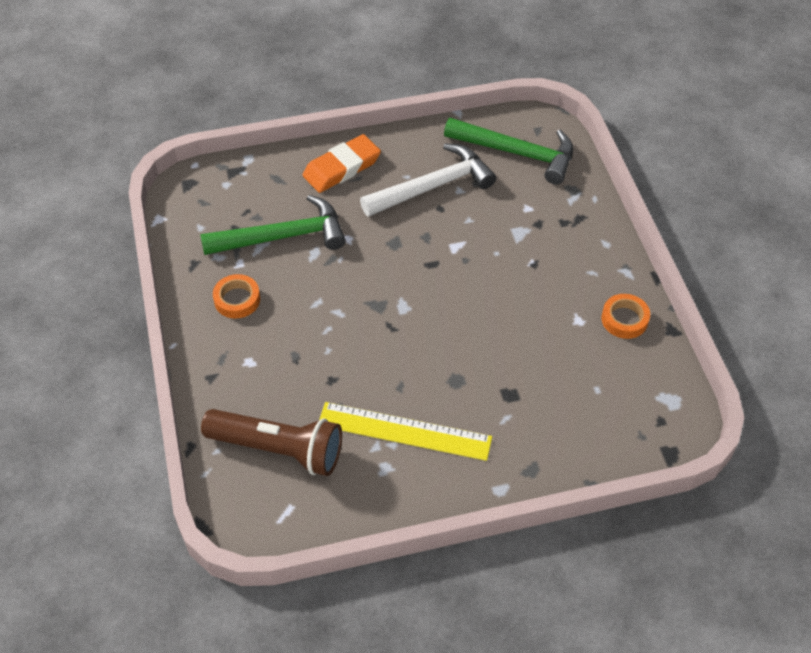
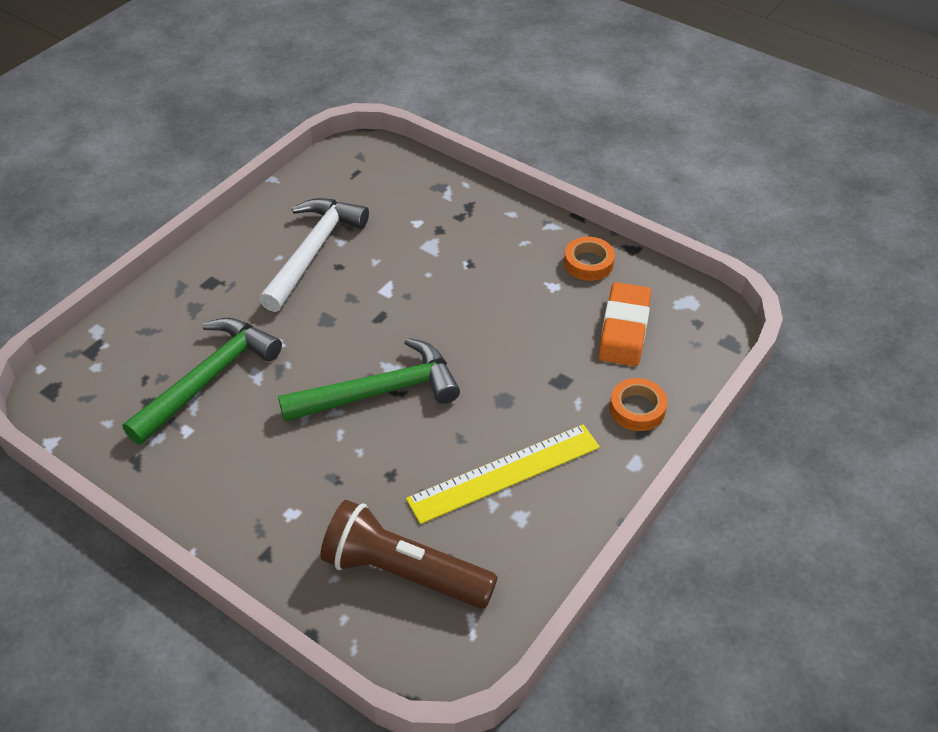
camera: 40 degrees left, 5 degrees down
brown flashlight [201,409,342,476] -> brown flashlight turned 135 degrees counterclockwise [320,500,498,609]
orange tape [213,274,260,319] -> orange tape moved to [610,378,668,431]
orange eraser [303,134,381,193] -> orange eraser moved to [599,282,651,366]
green hammer [444,118,573,184] -> green hammer moved to [278,338,460,422]

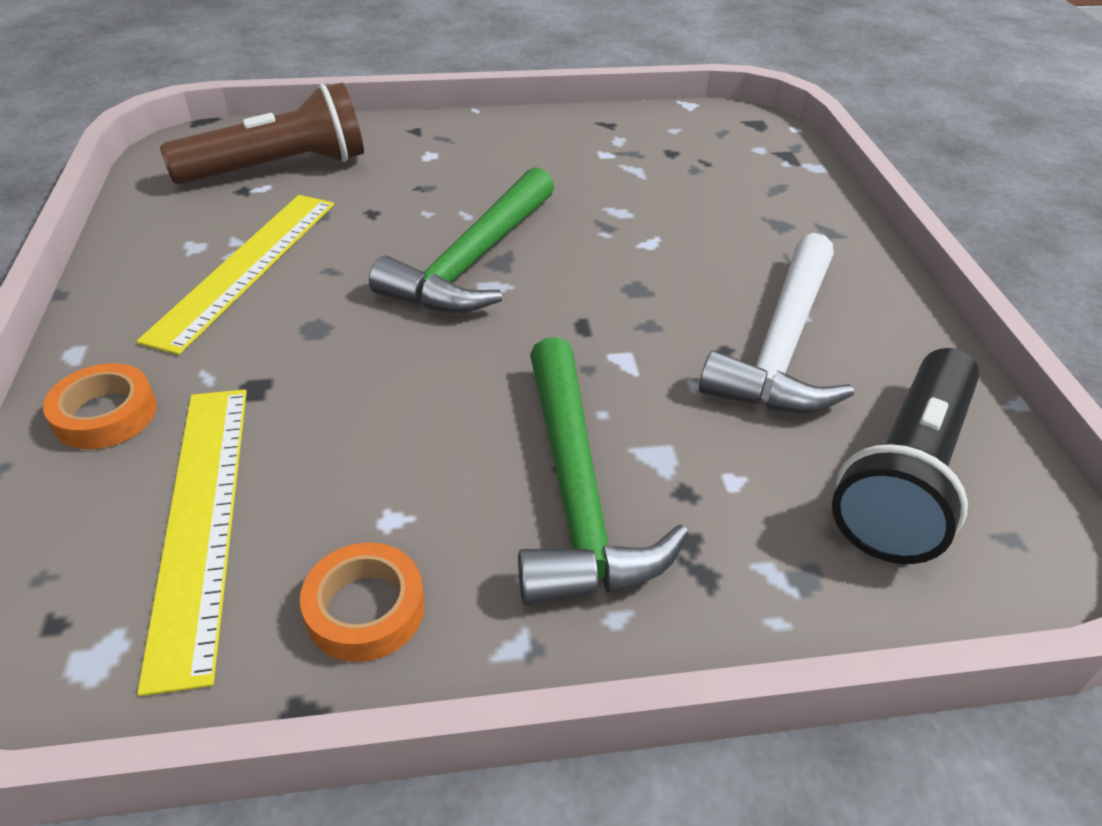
camera: 135 degrees right, 5 degrees down
green hammer [123,318,282,445] -> green hammer moved to [518,337,689,605]
white hammer [259,198,369,312] -> white hammer turned 45 degrees clockwise [699,233,854,413]
orange eraser [599,282,651,366] -> yellow ruler [137,389,247,696]
none -> black flashlight [832,348,979,564]

